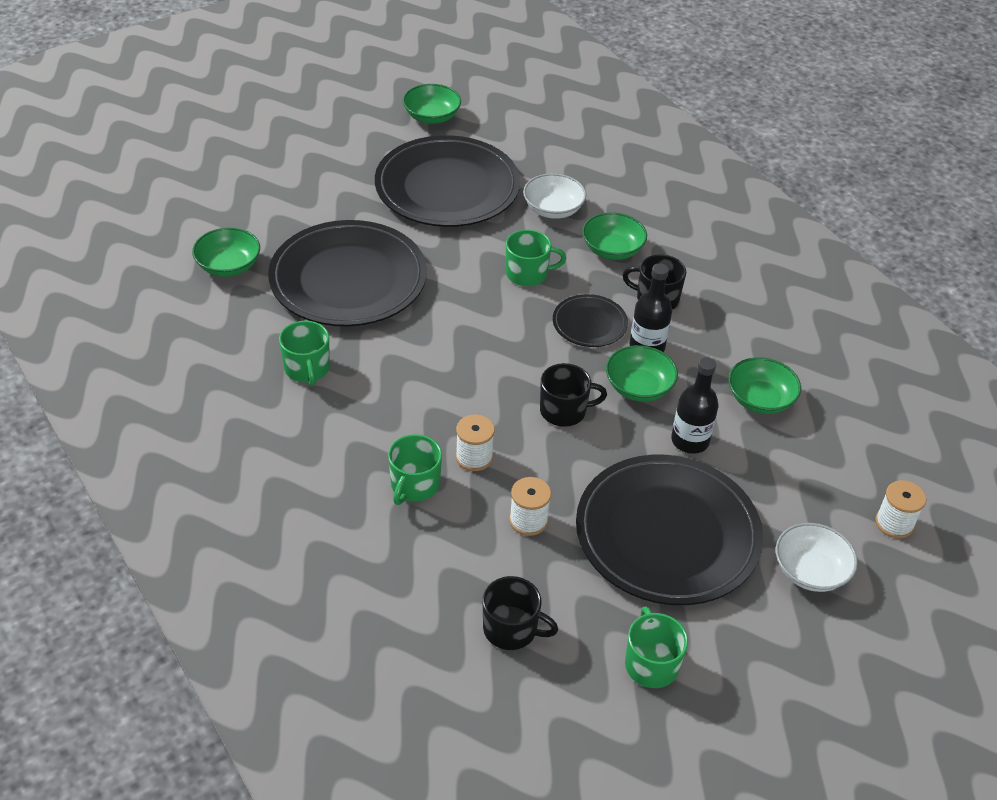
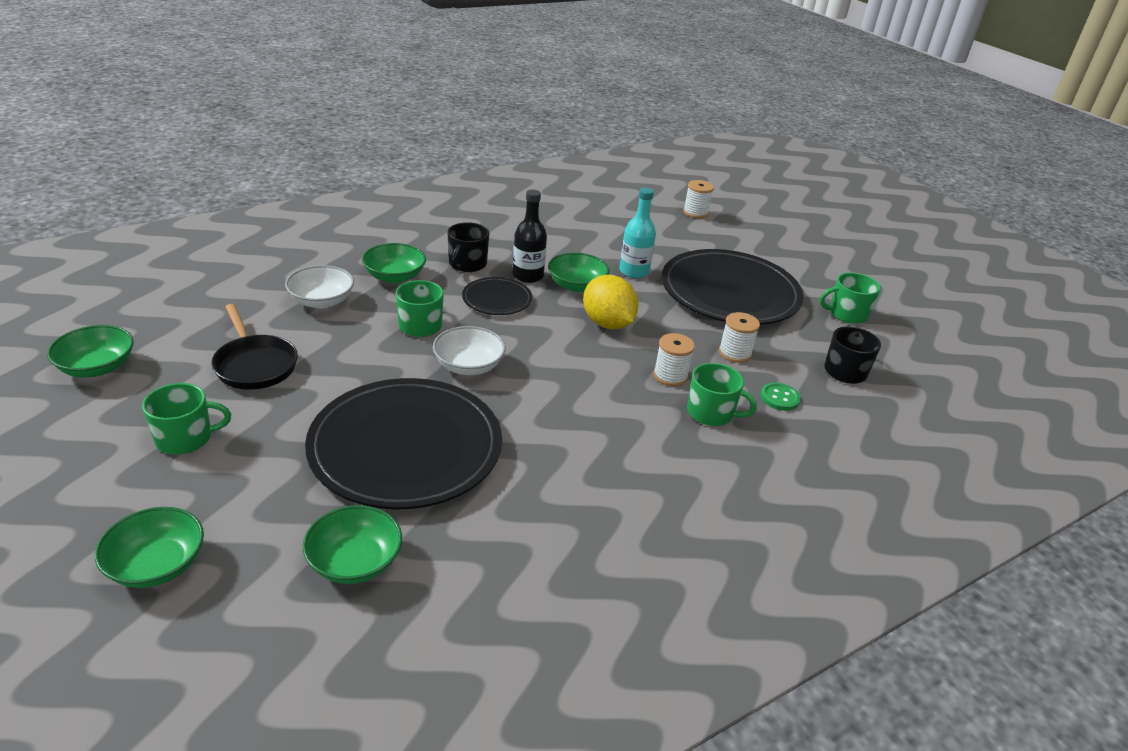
camera: 90 degrees left, 10 degrees down
green mug [279,321,330,386] -> green mug moved to [142,383,231,455]
black plate [375,135,520,227] -> black pan [211,304,298,390]
black mug [540,363,607,427] -> yellow lemon [583,275,638,329]
black bottle [671,357,718,454] -> turquoise bottle [619,188,656,278]
green bowl [728,357,801,414] -> green bowl moved to [95,507,204,588]
white bowl [776,523,858,592] -> white bowl moved to [433,326,505,375]
none -> green button [760,382,801,411]

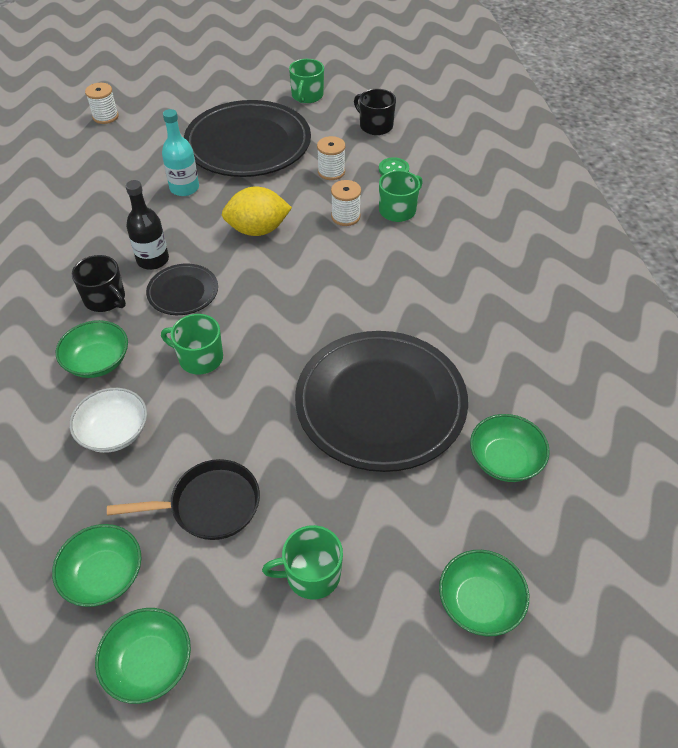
camera: 65 degrees left, 15 degrees up
green mug [142,383,231,455] -> green mug turned 105 degrees counterclockwise [262,525,343,600]
white bowl [433,326,505,375] -> none
green bowl [548,253,610,292] -> green bowl moved to [52,524,141,607]

